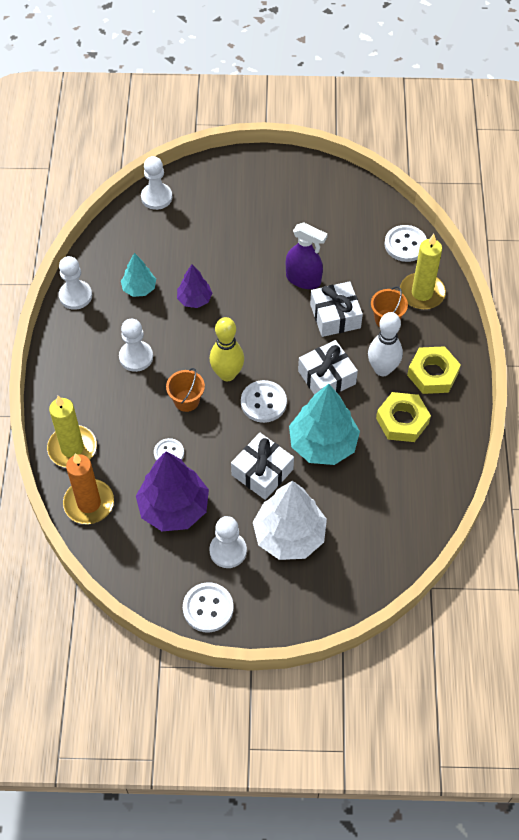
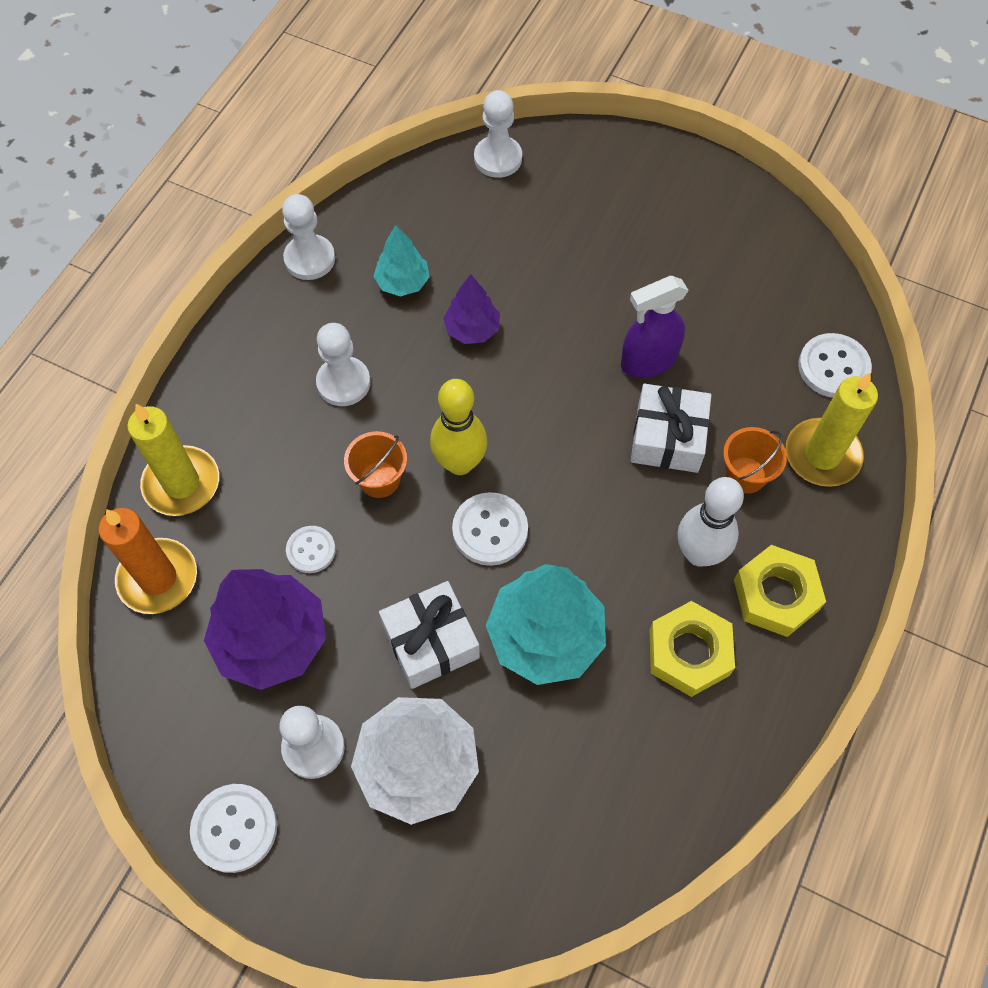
camera: 25 degrees right, 5 degrees up
purple spray bottle [286,222,328,289] -> purple spray bottle turned 105 degrees clockwise [621,276,689,378]
white gift [298,340,358,395] -> none

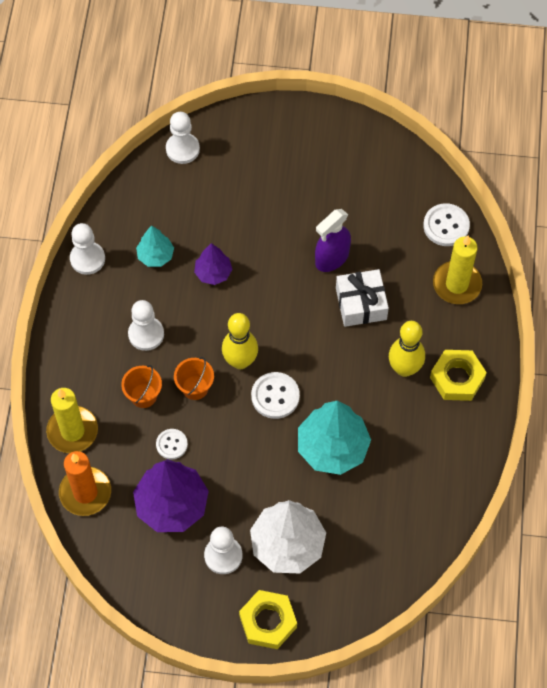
camera: 20 degrees left, 0 degrees up
white button [190,784,277,873] -> none
white gift [379,581,480,689] -> none
yellow nut [649,601,735,697] -> yellow nut moved to [239,590,297,649]
white bowling pin [678,477,744,567] -> yellow bowling pin [389,321,425,377]
orange bucket [723,427,787,494] -> orange bucket moved to [121,365,162,408]

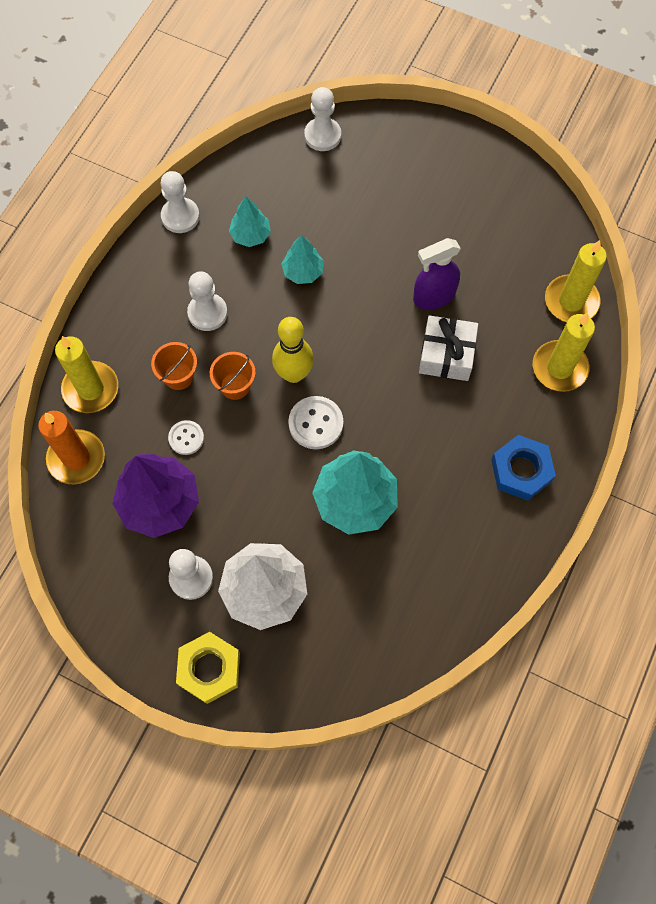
camera: 20 degrees right, 5 degrees up
purple tree [194,243,232,285] -> turquoise tree [281,234,324,284]
yellow bowling pin [389,321,425,377] -> none
white button [423,203,470,246] -> yellow candle [545,240,607,322]
yellow nut [430,350,487,401] -> blue nut [491,435,556,501]

